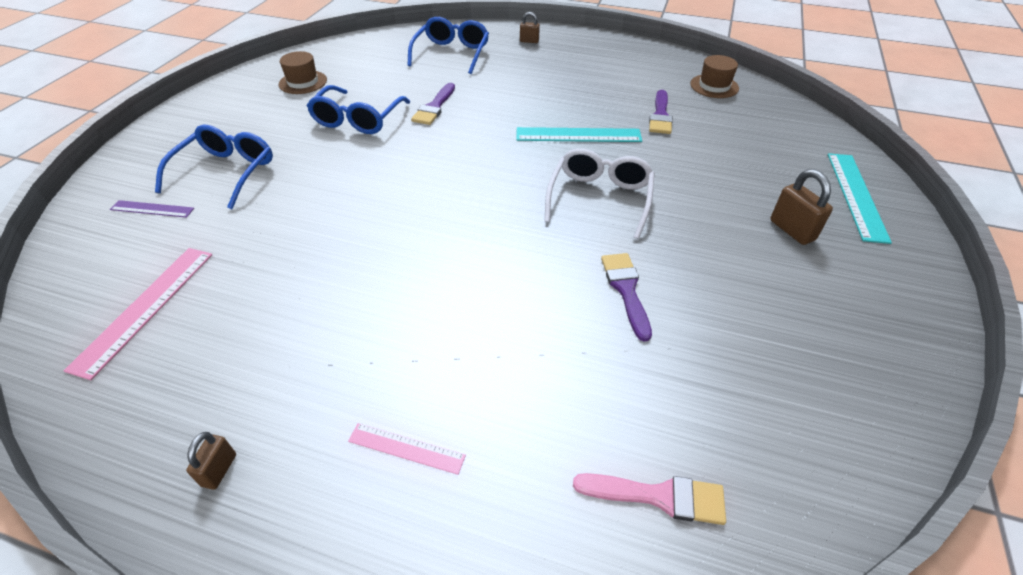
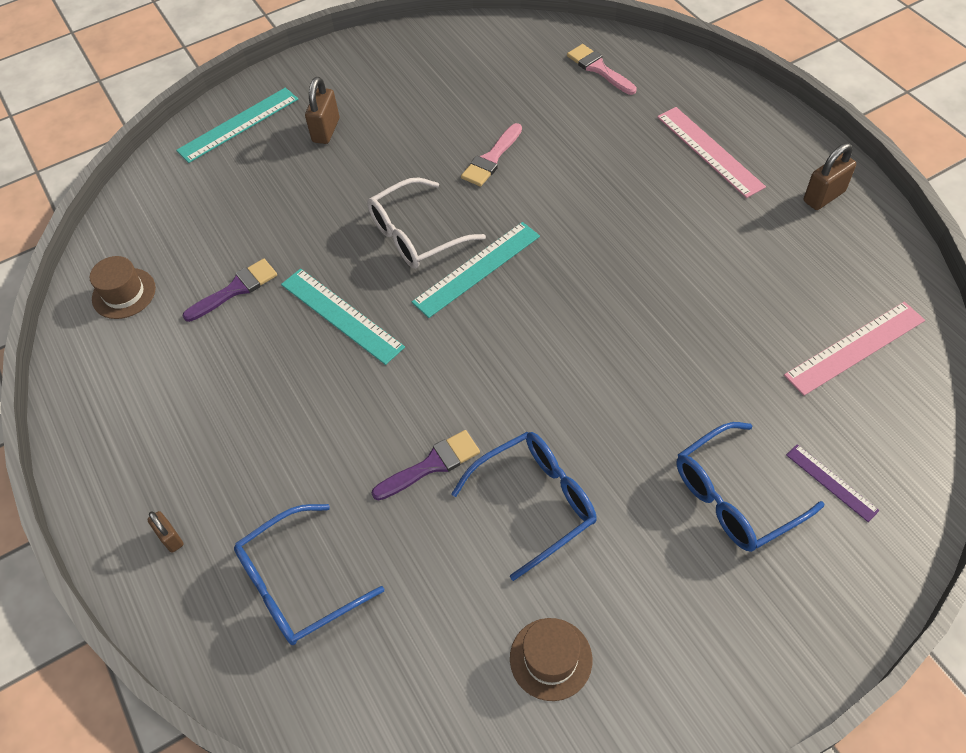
camera: 135 degrees left, 10 degrees up
brown padlock [186,432,236,490] -> brown padlock [804,143,856,210], size x1.63
pink ruler [348,423,466,475] -> pink ruler [657,107,766,198], size x1.75
purple brush [601,253,652,342] -> pink brush [461,123,522,187]
none -> turquoise ruler [412,222,540,318]

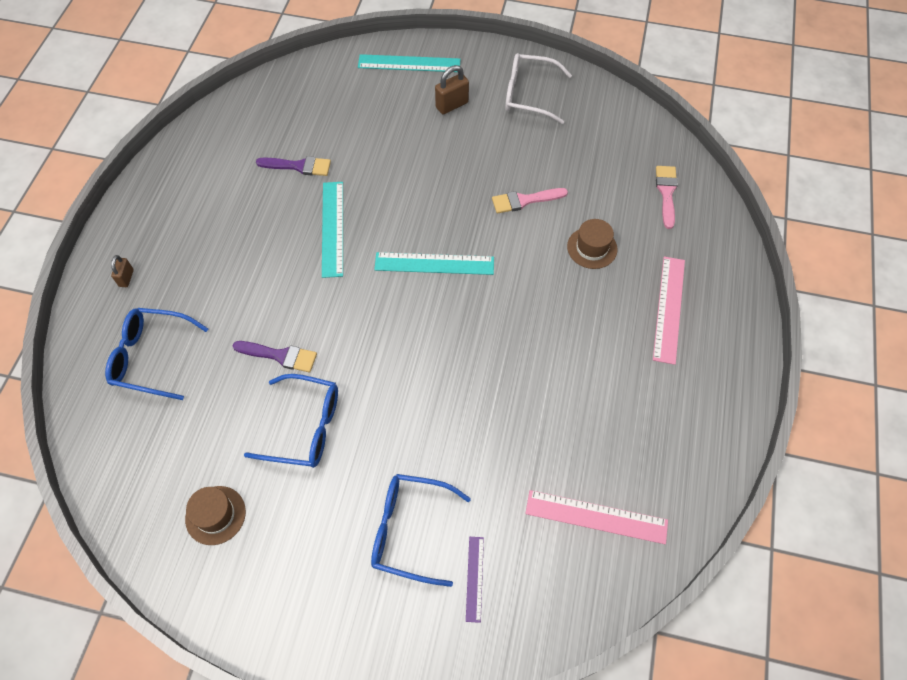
camera: 40 degrees right, 5 degrees up
brown hat [90,256,156,319] -> brown hat moved to [567,219,617,269]
white glasses [367,177,486,269] -> white glasses moved to [505,53,572,124]
brown padlock [804,143,856,210] -> none

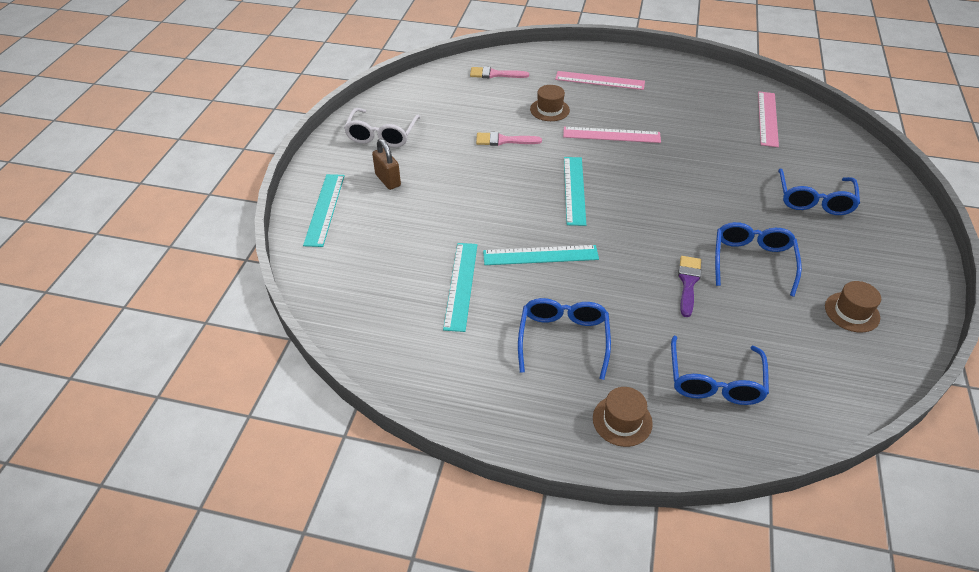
camera: 90 degrees left, 15 degrees down
brown padlock [111,255,134,287] -> brown hat [593,387,653,447]
purple brush [256,156,331,176] -> turquoise ruler [443,243,477,332]
purple ruler [466,537,484,623] -> none
pink brush [492,188,568,214] -> pink brush turned 105 degrees clockwise [476,132,542,146]
none -> blue glasses [518,298,611,380]
none -> pink ruler [563,127,661,143]

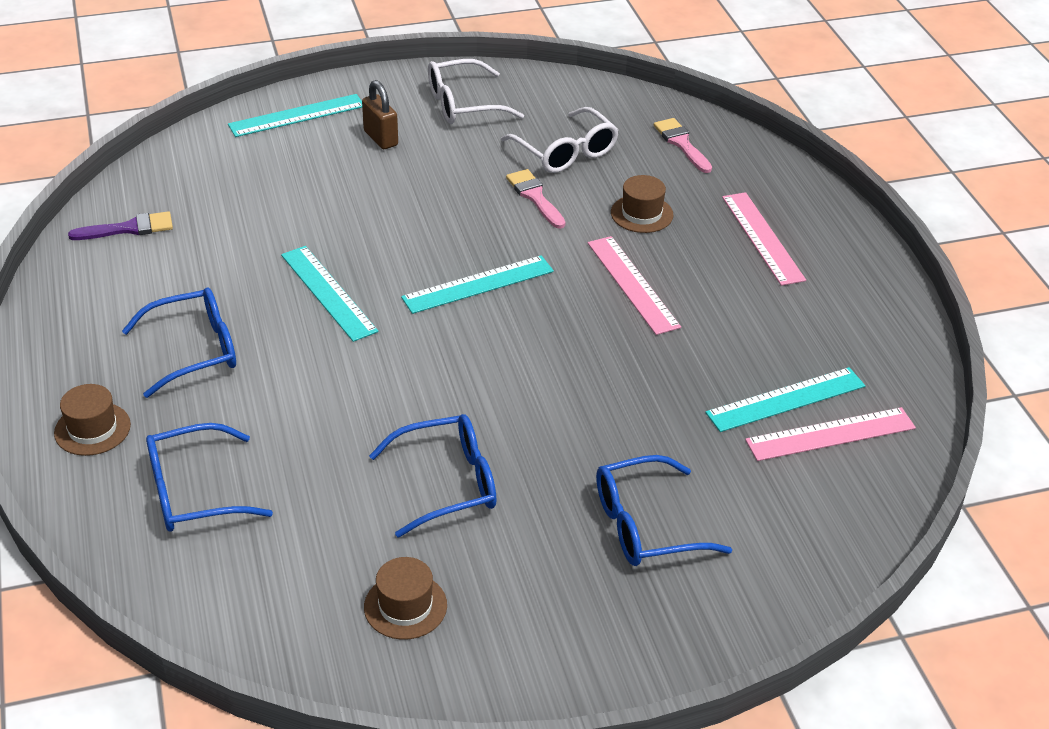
camera: 60 degrees right, 5 degrees down
brown padlock [372,139,401,190] -> brown padlock turned 60 degrees counterclockwise [362,80,398,149]
turquoise ruler [443,243,477,332] -> turquoise ruler moved to [705,367,865,432]
purple brush [678,256,701,317] -> purple brush moved to [68,211,173,240]
none -> white glasses [501,107,619,173]

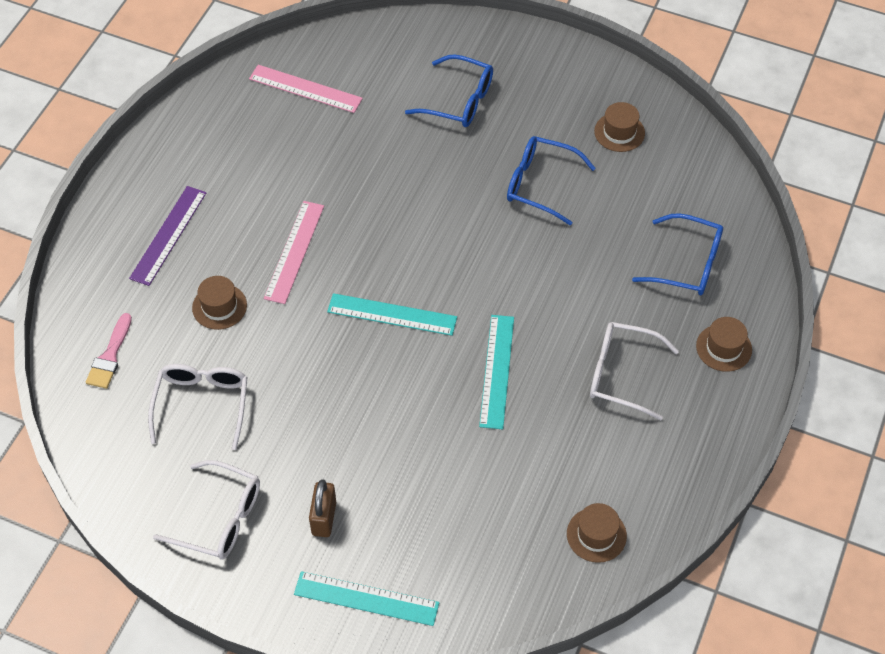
camera: 140 degrees left, 15 degrees up
purple brush [68,211,173,240] -> brown hat [567,503,627,563]
blue glasses [122,287,236,398] -> white glasses [590,322,679,420]
pink brush [506,169,565,229] -> none
turquoise ruler [705,367,865,432] -> none
pink ruler [722,192,806,286] -> purple ruler [129,186,206,286]

